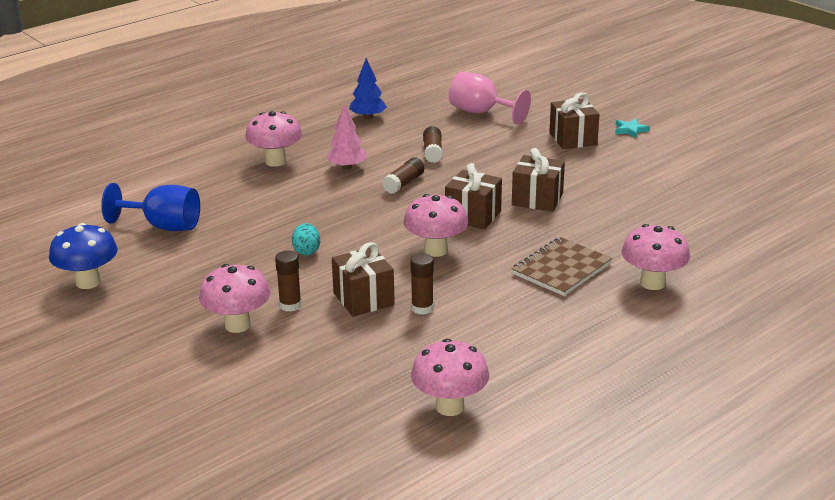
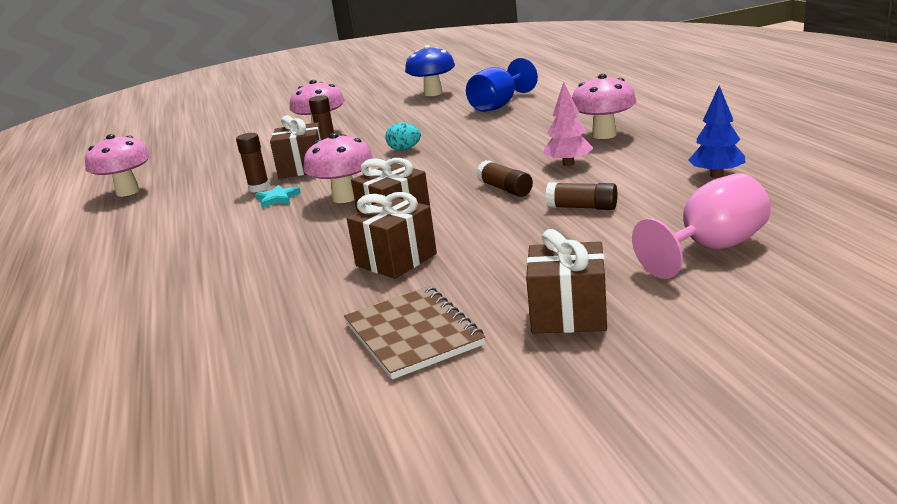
camera: 115 degrees right, 5 degrees down
brown notebook [512,237,612,296] -> brown notebook moved to [344,286,485,379]
turquoise star [615,118,650,138] -> turquoise star moved to [255,185,301,208]
pink mushroom [621,224,690,290] -> none

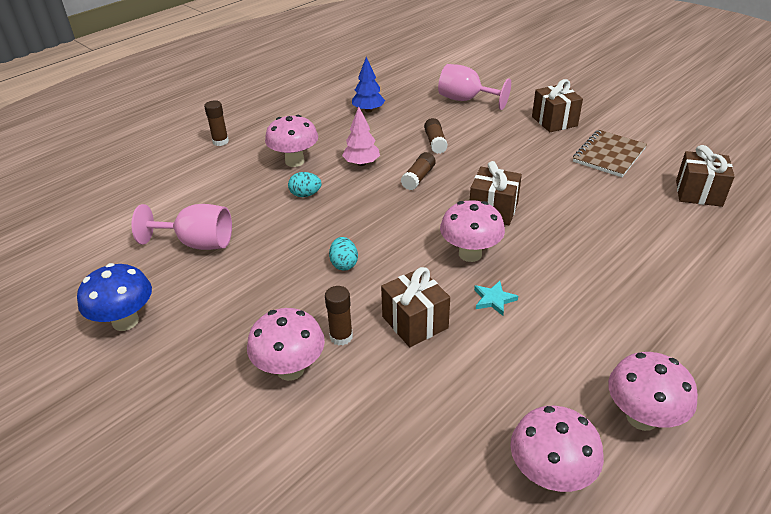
camera: 120 degrees left, 15 degrees up
brown glue stick [236,133,270,193] -> brown glue stick moved to [204,100,229,146]
brown gift [347,192,437,279] -> brown gift moved to [676,145,735,207]
blue goblet [466,58,538,112] -> pink goblet [132,204,232,250]
none -> turquoise egg [288,172,321,197]
none -> pink mushroom [608,352,698,431]

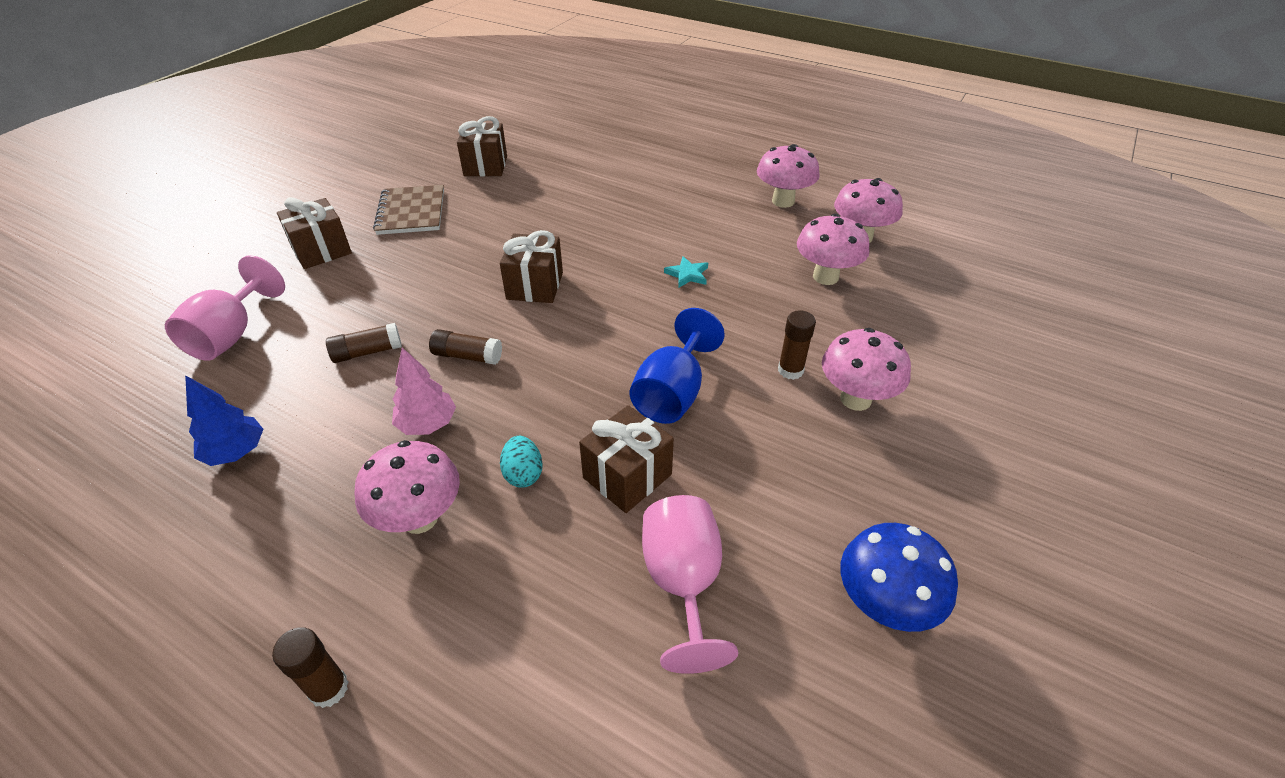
camera: 105 degrees left, 5 degrees up
turquoise egg [329,237,358,271] -> blue goblet [630,308,725,424]
brown gift [381,267,450,347] -> brown gift moved to [579,405,674,513]
pink mushroom [440,200,505,262] -> pink mushroom moved to [797,214,870,285]
brown notebook [573,130,647,177] -> brown notebook turned 60 degrees clockwise [373,185,444,235]

